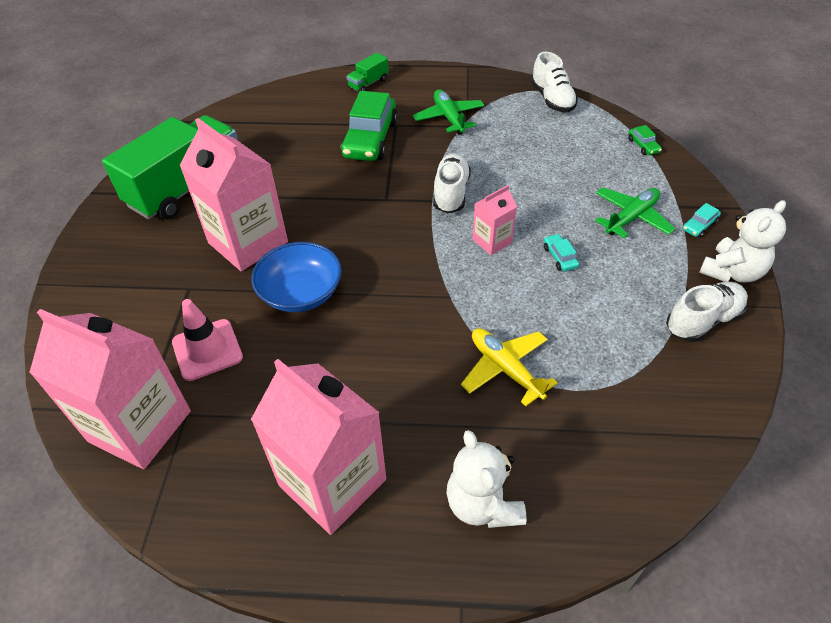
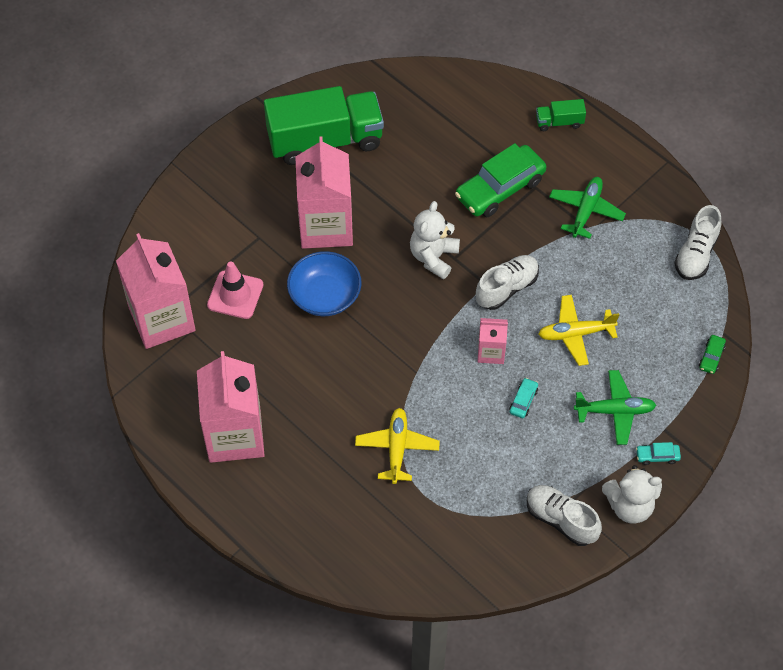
camera: 40 degrees right, 10 degrees up
white teddy bear [447,430,527,528] -> white teddy bear moved to [410,201,460,279]
white shoe [666,282,748,342] -> white shoe turned 150 degrees counterclockwise [527,485,602,546]
none -> yellow plane [538,295,619,366]

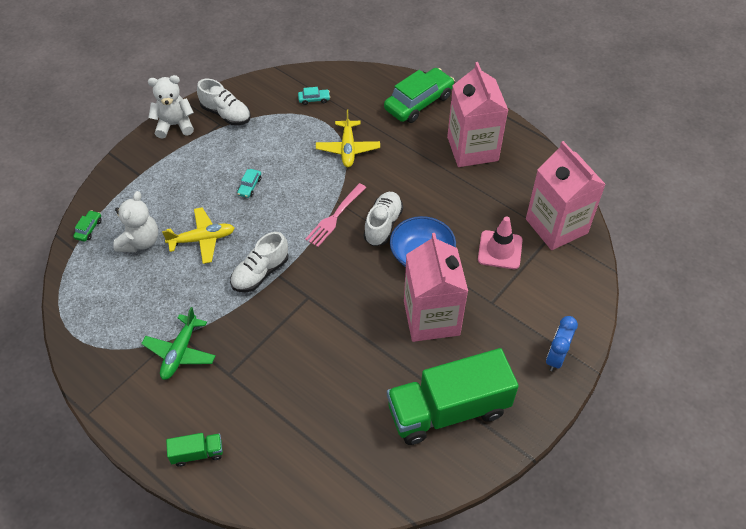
camera: 175 degrees right, 5 degrees down
white teddy bear [410,201,460,279] -> white teddy bear moved to [113,191,158,252]
green car [455,143,546,217] -> green car moved to [384,68,455,123]
pink carton [478,318,508,364] -> none
green plane [574,370,656,445] -> none
turquoise car [636,442,681,465] -> turquoise car moved to [298,87,330,105]
white shoe [674,205,721,280] -> white shoe moved to [364,192,403,246]
none -> pink fork [305,183,366,247]
none -> blue clock [546,316,578,371]

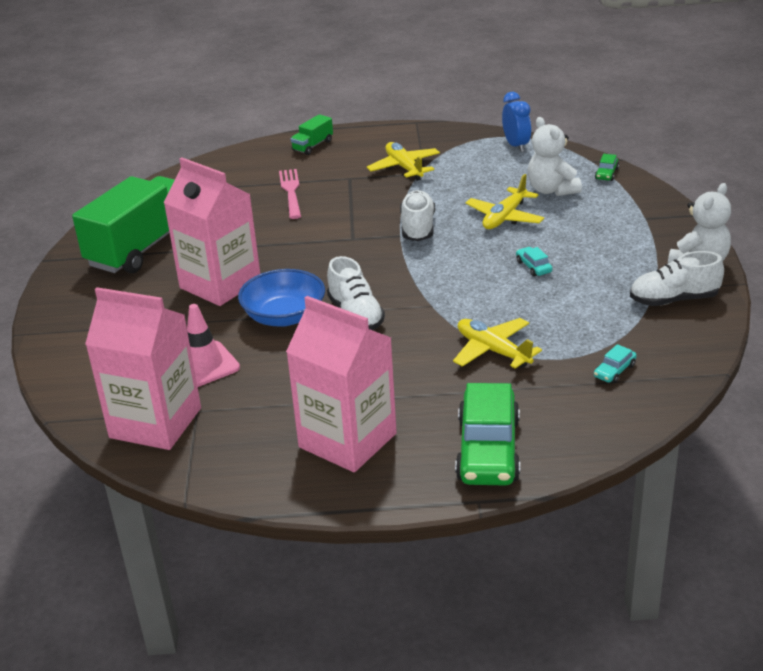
camera: 140 degrees right, 20 degrees down
green car [73,210,102,242] -> green car turned 45 degrees clockwise [595,154,619,181]
green plane [141,307,216,380] -> yellow plane [367,142,440,181]
pink fork [305,183,366,247] -> pink fork moved to [279,169,301,219]
blue clock [546,316,578,371] -> blue clock moved to [502,92,531,152]

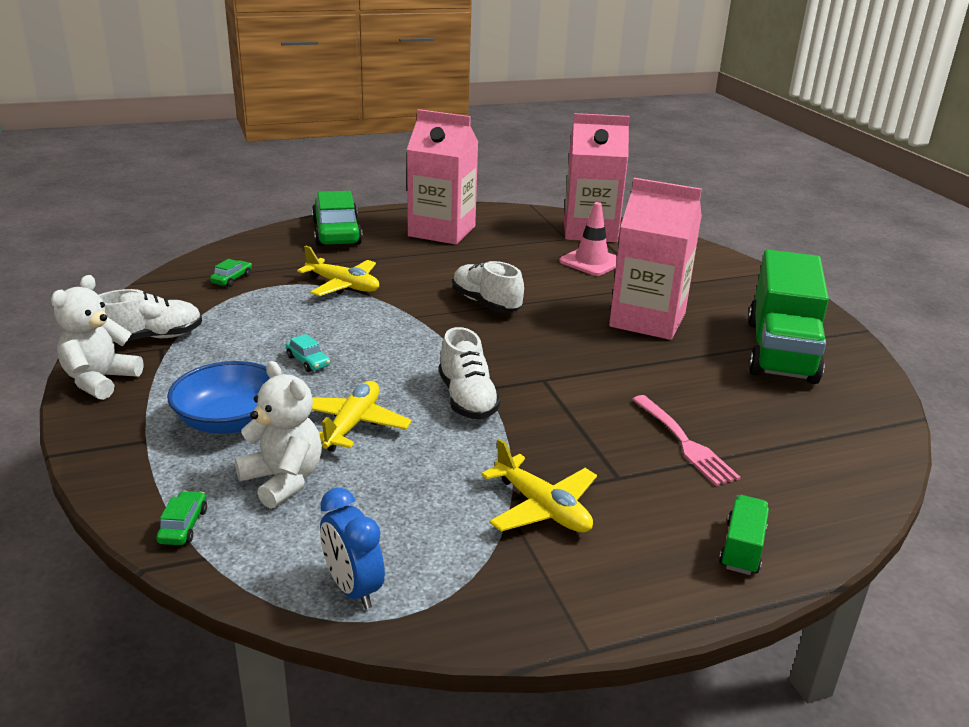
camera: 160 degrees right, 5 degrees down
blue bowl [238,269,325,327] -> blue bowl moved to [167,361,270,434]
turquoise car [594,344,637,383] -> green car [210,259,252,287]

